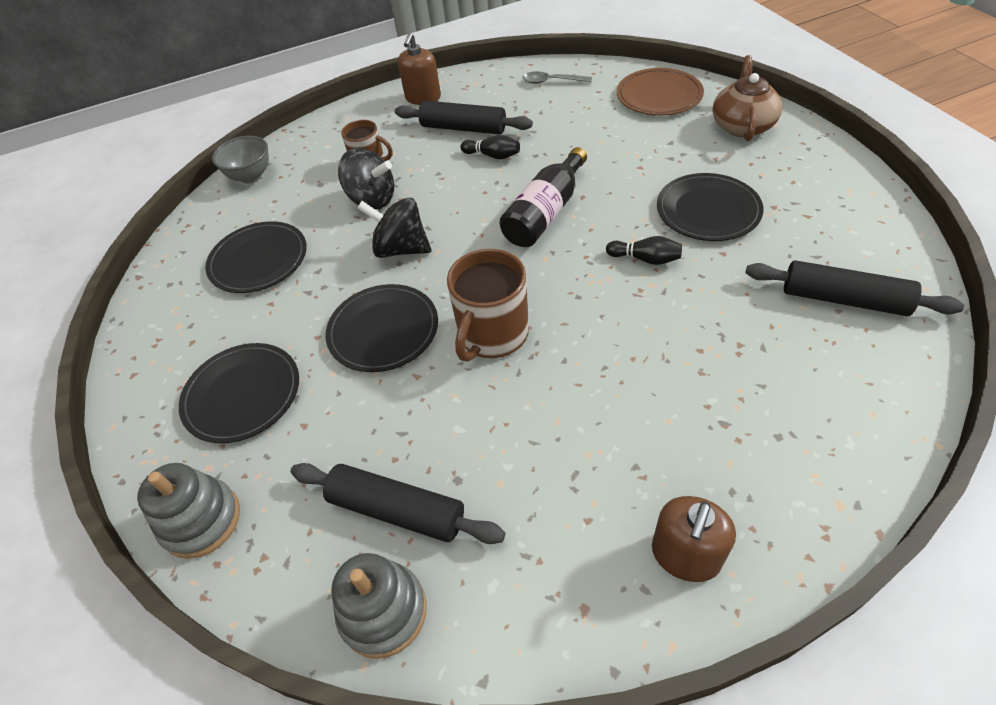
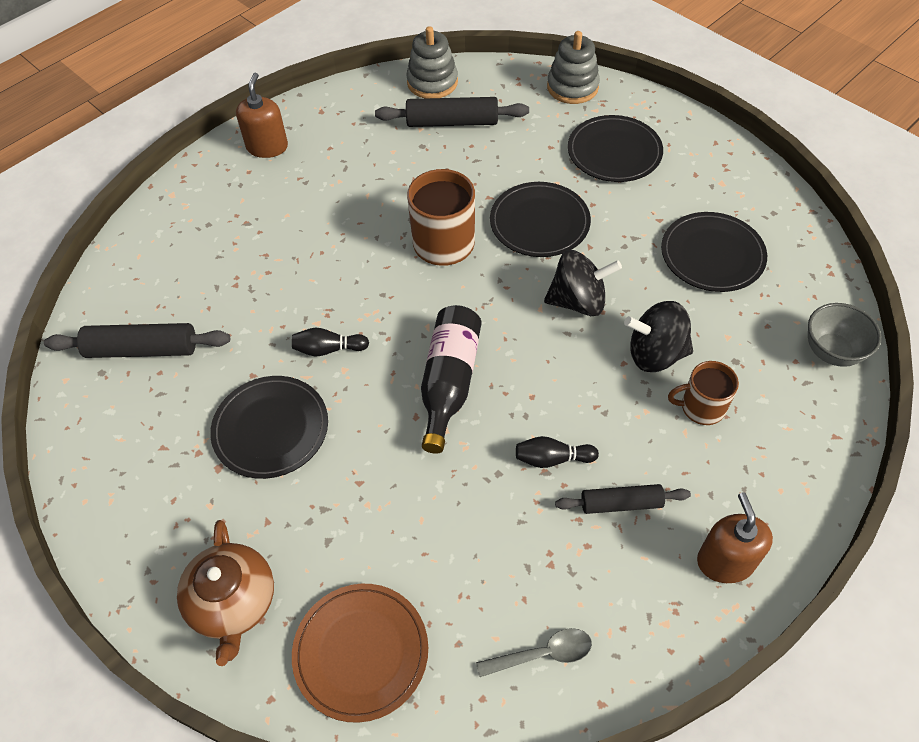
camera: 155 degrees right, 5 degrees up
black rolling pin [395,101,533,135] -> black rolling pin [555,484,691,514], size x0.65

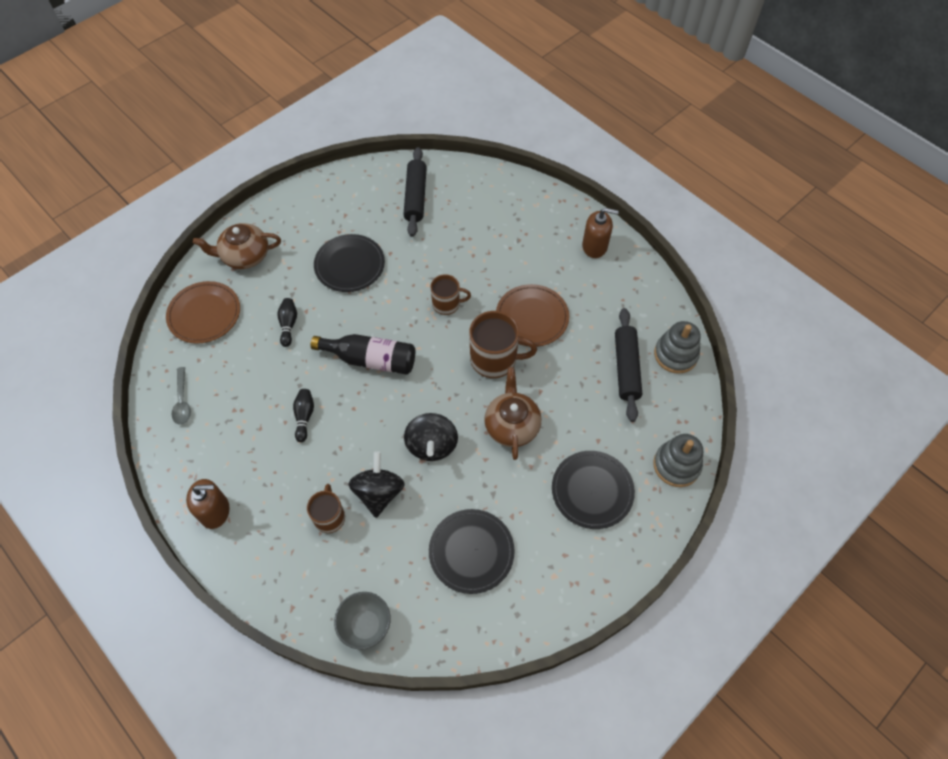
camera: 90 degrees right, 5 degrees up
black bowling pin [292,328,369,356] -> black bowling pin moved to [278,298,297,347]
black plate [490,182,591,257] -> brown teapot [484,367,541,460]
black rolling pin [555,484,691,514] -> none
none -> brown mug [430,274,471,315]
none -> brown plate [496,284,569,347]

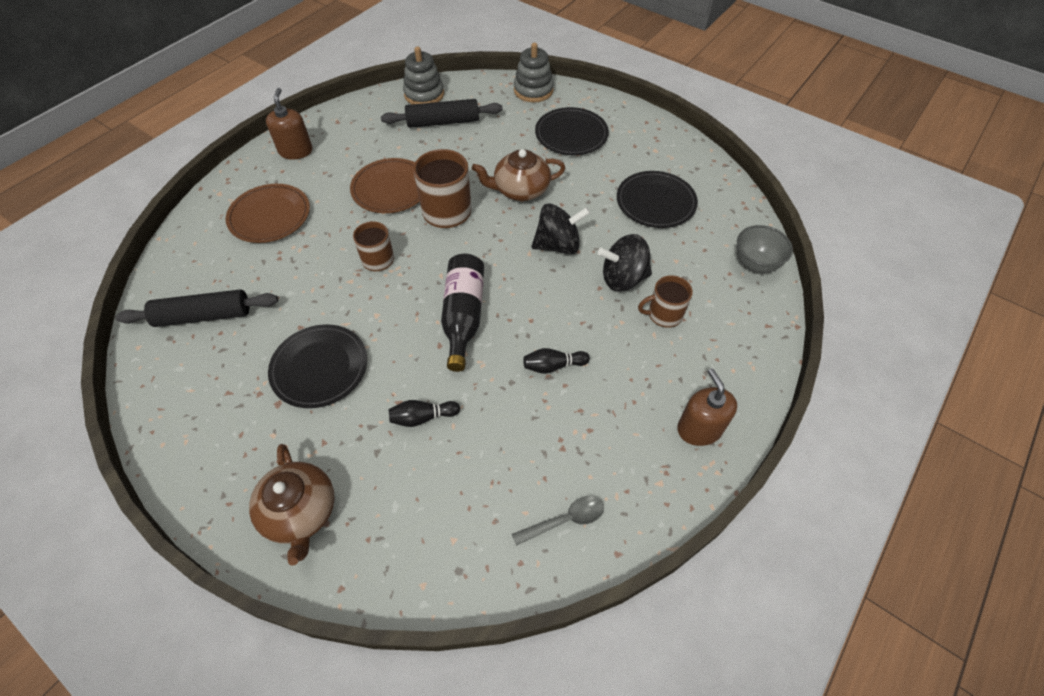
camera: 100 degrees left, 5 degrees down
brown plate [166,281,240,344] -> brown plate moved to [226,184,310,243]

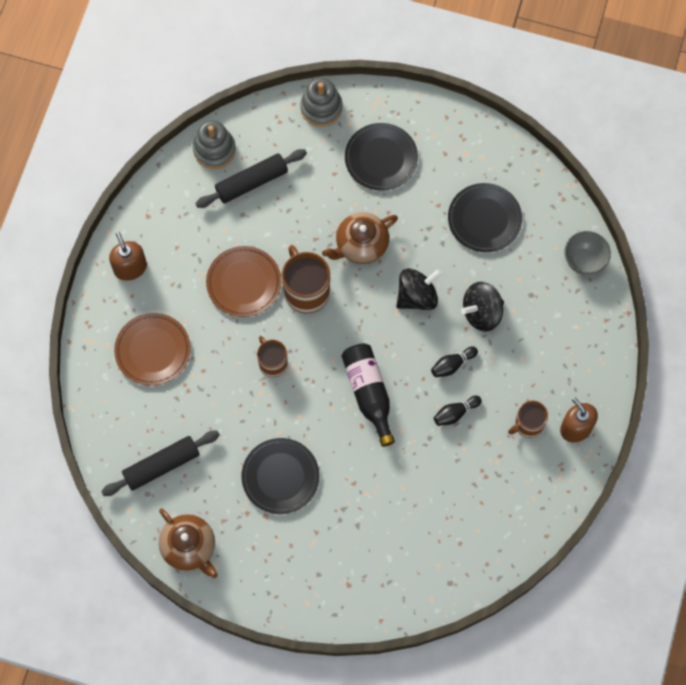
camera: 20 degrees left, 15 degrees up
brown teapot [249,444,335,565] -> brown teapot moved to [159,509,218,578]
black bowling pin [388,400,460,427] -> black bowling pin moved to [431,347,478,377]
grey spoon [512,496,604,546] -> none
brown mug [638,275,693,328] -> brown mug moved to [508,401,548,438]

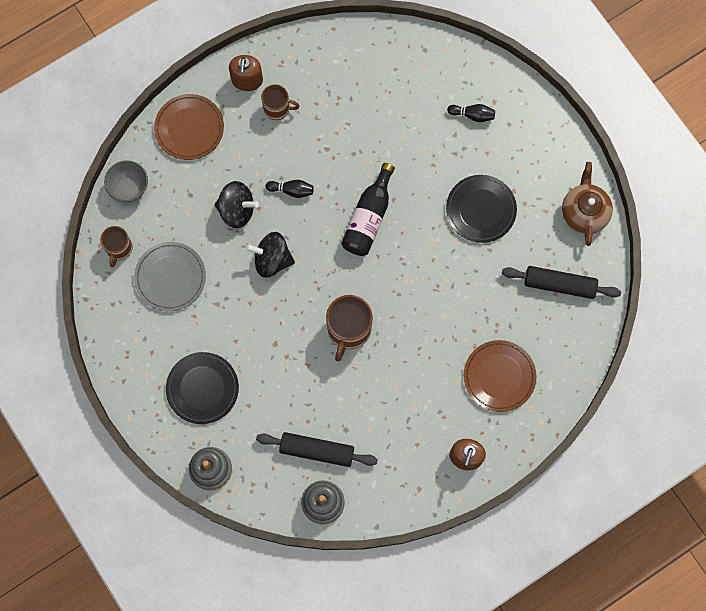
camera: 140 degrees left, 5 degrees up
brown plate [206,246,281,317] -> brown plate moved to [154,94,224,160]
brown mug [257,336,288,377] -> brown mug moved to [100,226,133,267]
brown teapot [322,212,398,264] -> none
black bowling pin [434,396,482,426] -> black bowling pin moved to [447,104,495,122]
black plate [448,183,522,252] -> grey plate [134,242,206,311]

